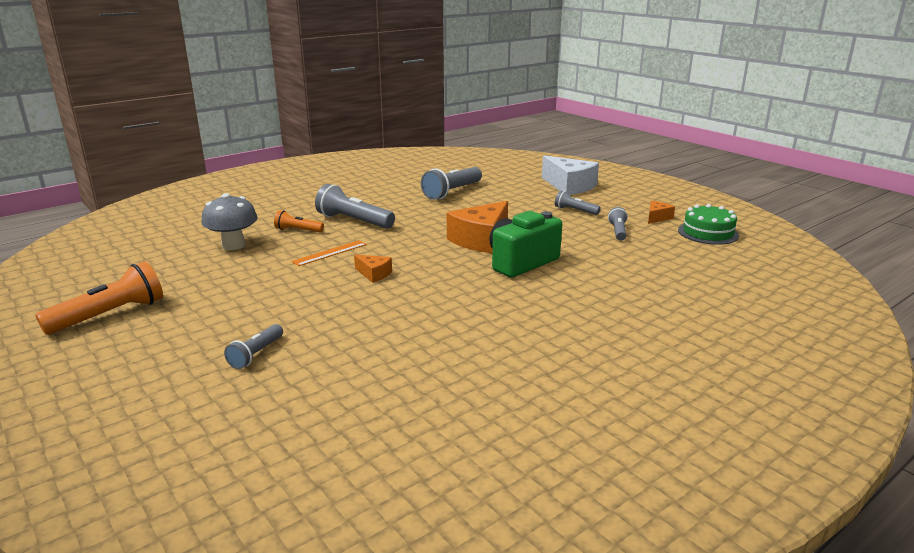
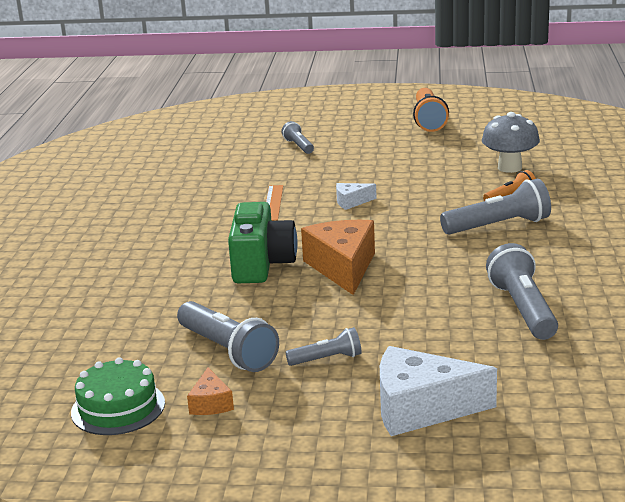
camera: 135 degrees right, 0 degrees up
orange ruler [291,240,367,266] -> orange ruler moved to [266,185,283,221]
orange cheese [354,255,392,283] -> white cheese [336,183,377,210]
grey flashlight [608,207,628,241] -> grey flashlight [177,301,279,372], size x1.78

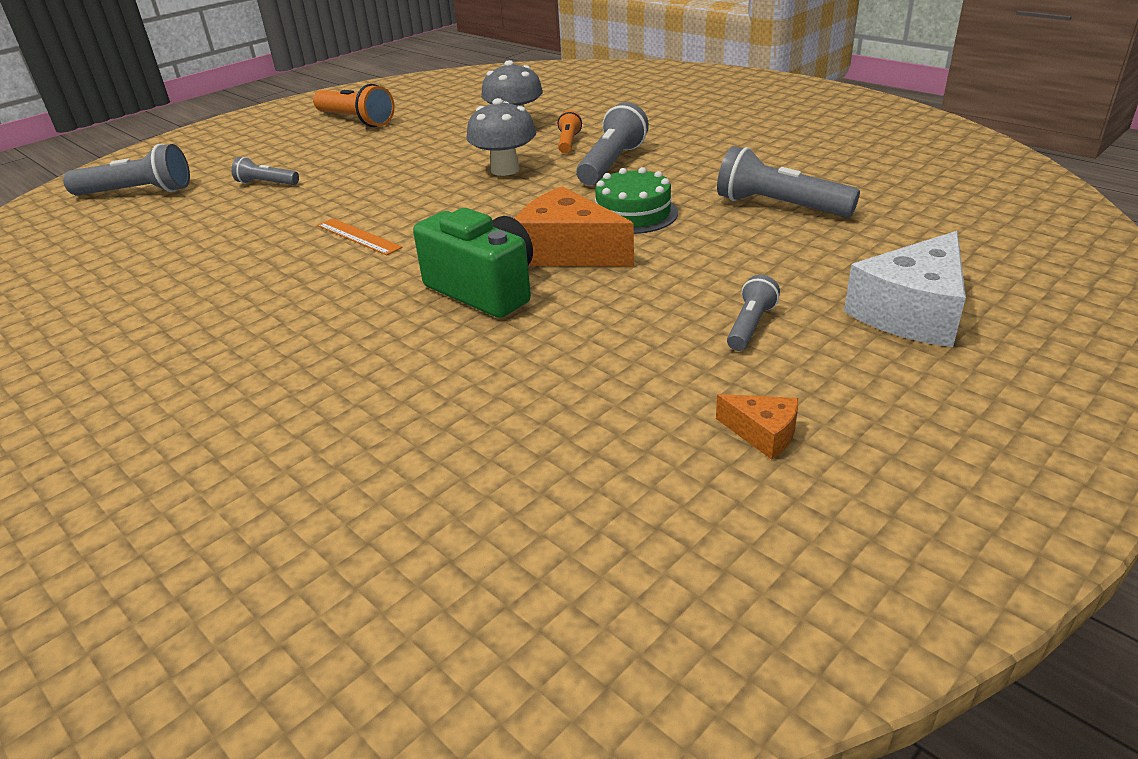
camera: 50 degrees left, 10 degrees up
green cake [71,357,165,435] -> green cake moved to [595,167,678,234]
grey flashlight [177,301,279,372] -> grey flashlight moved to [63,144,190,196]
white cheese [336,183,377,210] -> none
none -> grey mushroom [467,98,536,176]

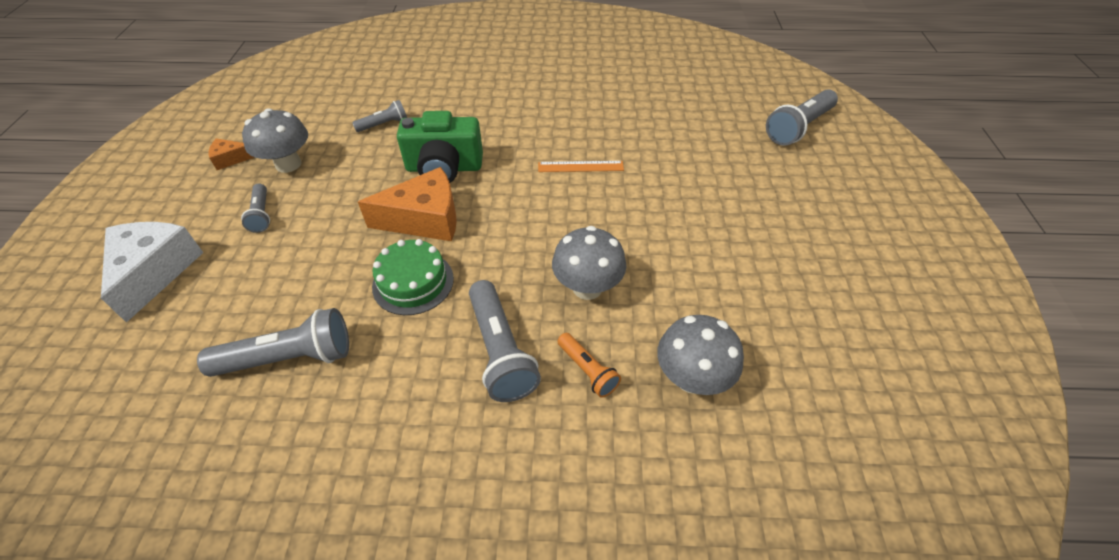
camera: 135 degrees right, 15 degrees up
grey flashlight [231,157,299,185] -> grey flashlight moved to [352,100,407,132]
orange flashlight [313,84,395,127] -> none
none -> grey mushroom [242,108,308,173]

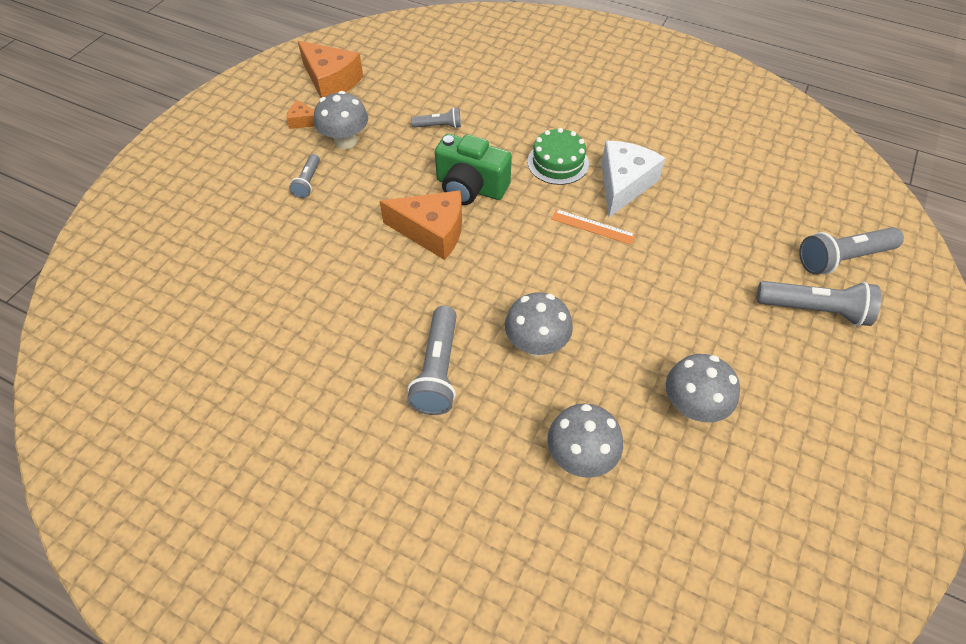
camera: 25 degrees right, 5 degrees up
white cheese [101,222,204,323] -> white cheese moved to [601,141,666,218]
grey flashlight [197,308,349,377] -> grey flashlight moved to [757,281,881,326]
green cake [372,239,454,315] -> green cake moved to [527,128,589,185]
orange flashlight [557,333,621,398] -> none
none -> orange cheese [298,41,363,98]
none -> grey mushroom [666,354,740,423]

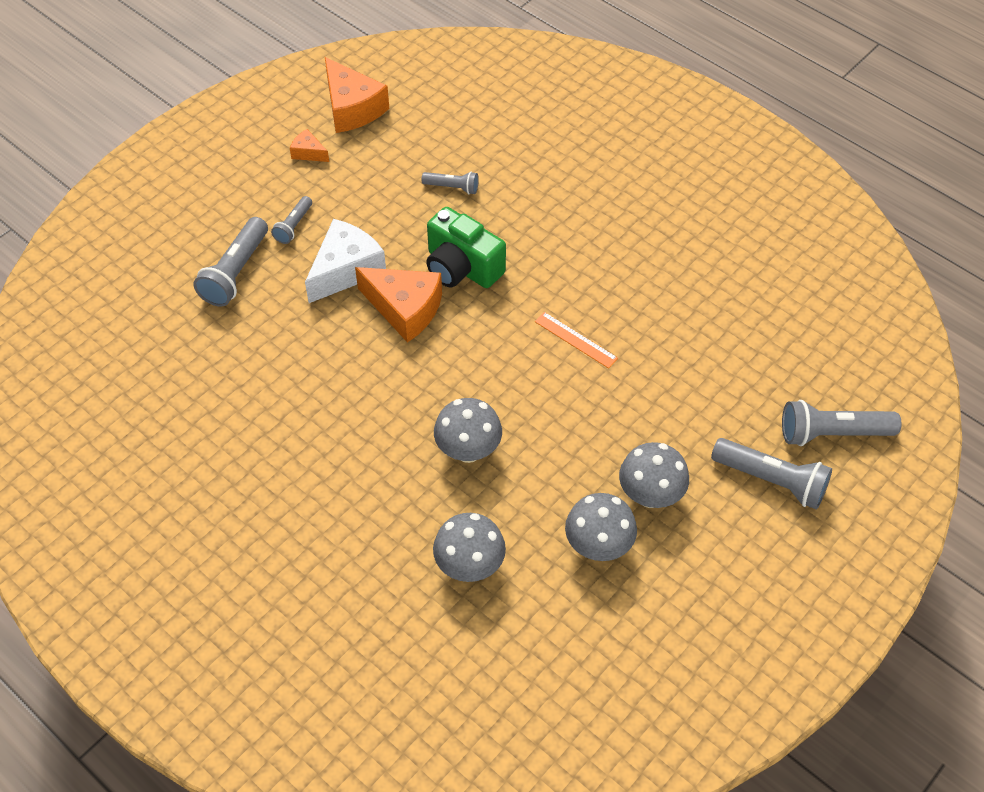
camera: 15 degrees right, 0 degrees up
grey mushroom [314,91,368,149] -> grey mushroom moved to [619,442,689,508]
grey flashlight [407,306,457,415] -> grey flashlight moved to [193,217,268,307]
green cake [527,128,589,185] -> none
white cheese [601,141,666,218] -> white cheese moved to [305,219,386,303]

